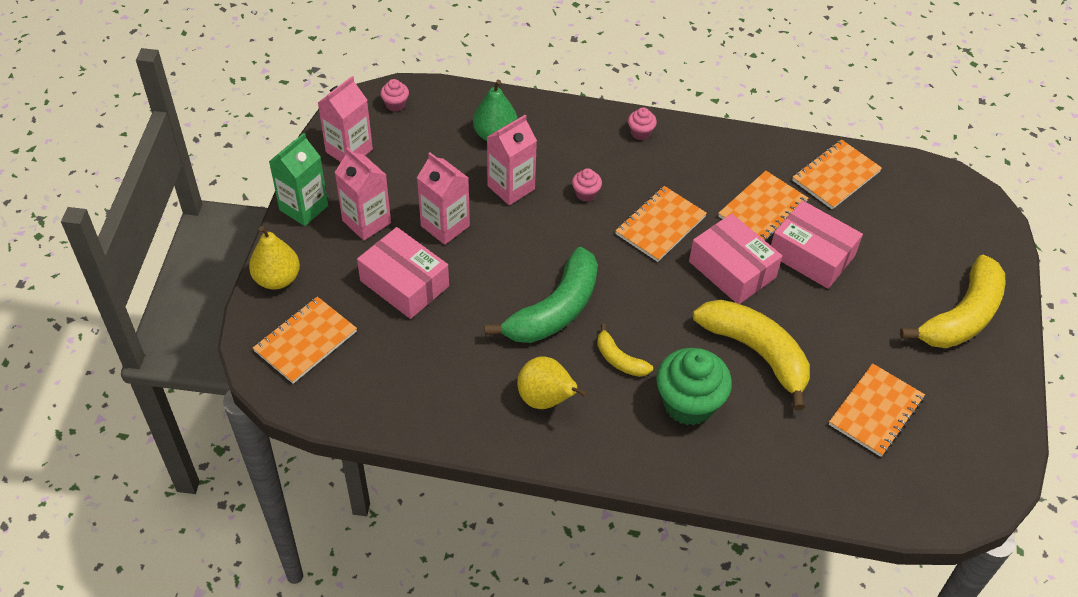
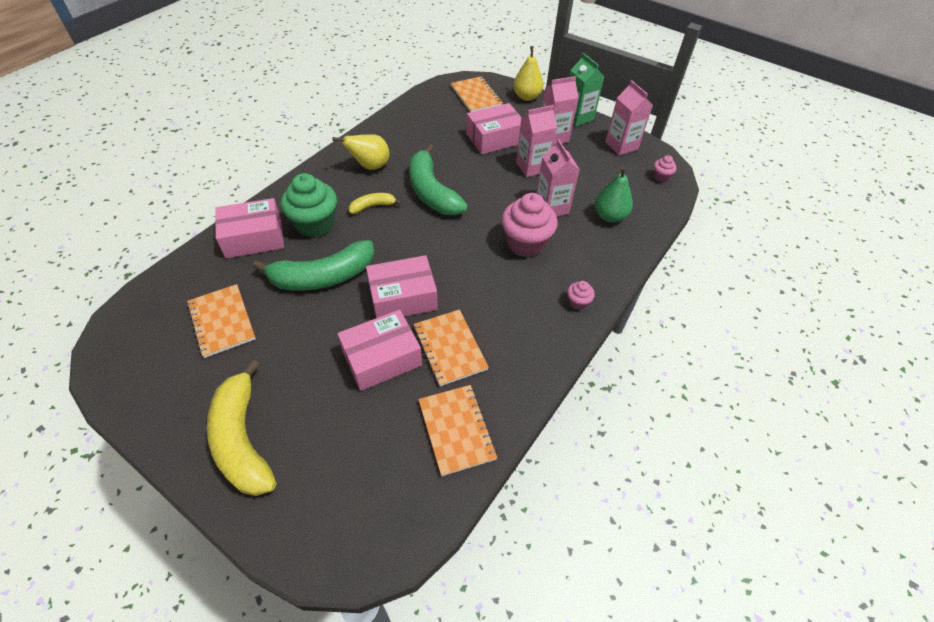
camera: 115 degrees right, 0 degrees up
pink cupcake [572,168,602,202] -> pink cupcake [501,193,558,257], size x2.18
orange notebook [615,186,707,262] -> none
yellow banana [693,299,810,410] -> green banana [253,240,374,291]
none -> pink box [215,198,284,258]

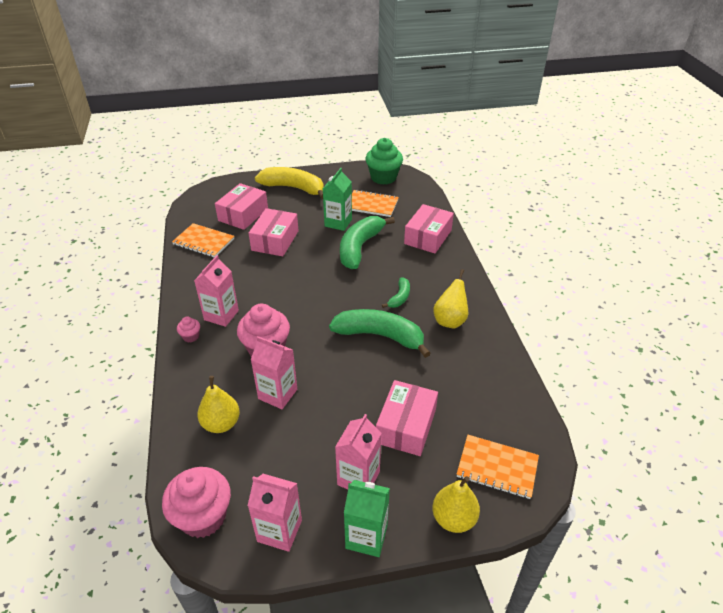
camera: 135 degrees right, 10 degrees down
green cupcake [281,173,337,238] -> green cupcake moved to [365,138,403,185]
yellow banana [349,193,402,214] -> green banana [382,278,410,308]
pink box [366,255,438,318] -> pink box moved to [215,183,268,230]
orange notebook [413,309,489,386] -> none
pink carton [516,105,557,177] -> pink carton moved to [194,255,239,327]
green pear [595,166,633,223] -> yellow pear [197,376,240,433]
pink cupcake [654,155,677,182] -> pink cupcake [162,467,231,538], size x2.18
none -> green carton [323,168,352,231]

